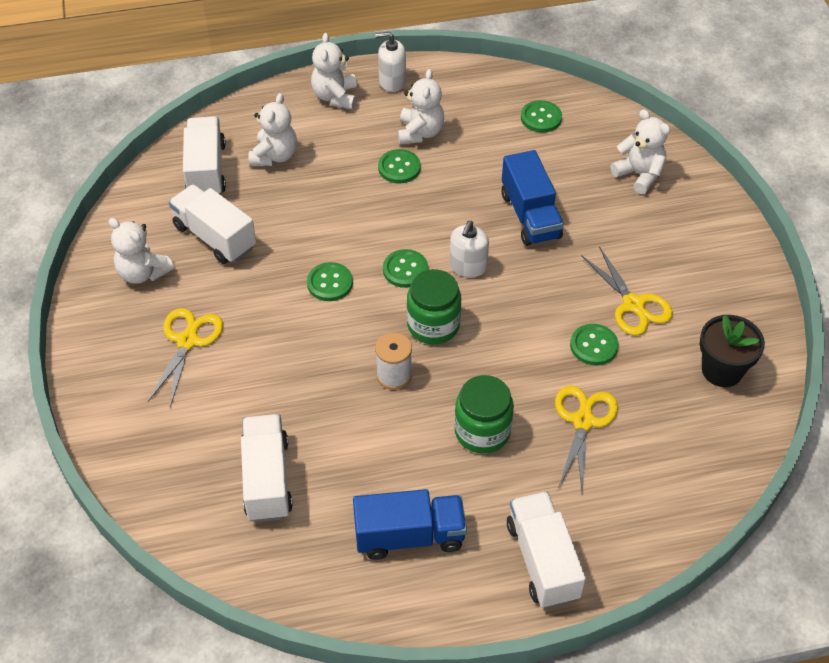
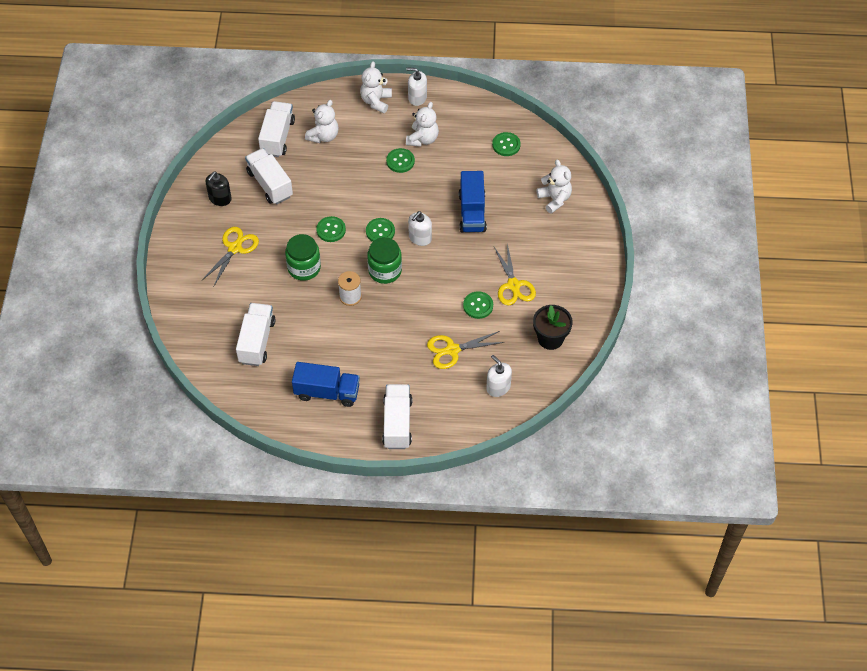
camera: 15 degrees right, 5 degrees up
white teddy bear [109,218,174,284] -> black soap dispenser [206,172,232,206]
green jar [454,375,514,454] -> green jar moved to [285,234,321,281]
yellow scissors [555,385,618,494] -> yellow scissors turned 135 degrees counterclockwise [427,331,504,369]
none -> white soap dispenser [486,355,512,397]

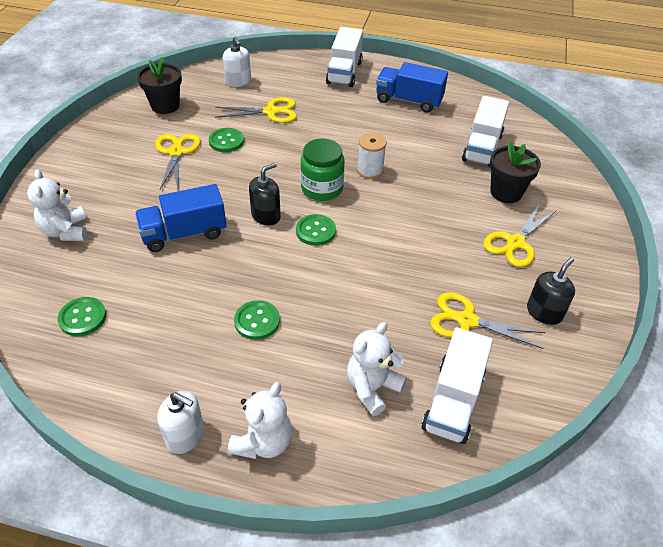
camera: 170 degrees left, 10 degrees down
white truck [245,148,293,204] -> yellow scissors [430,292,546,349]
green jar [285,234,321,281] -> none
green button [316,216,346,242] -> none
white teddy bear [406,102,439,147] -> none
white soap dispenser [408,211,432,246] -> black soap dispenser [249,163,281,226]
blue truck [459,171,487,233] -> blue truck turned 120 degrees counterclockwise [135,184,227,252]
none -> black flower pot [490,142,541,203]

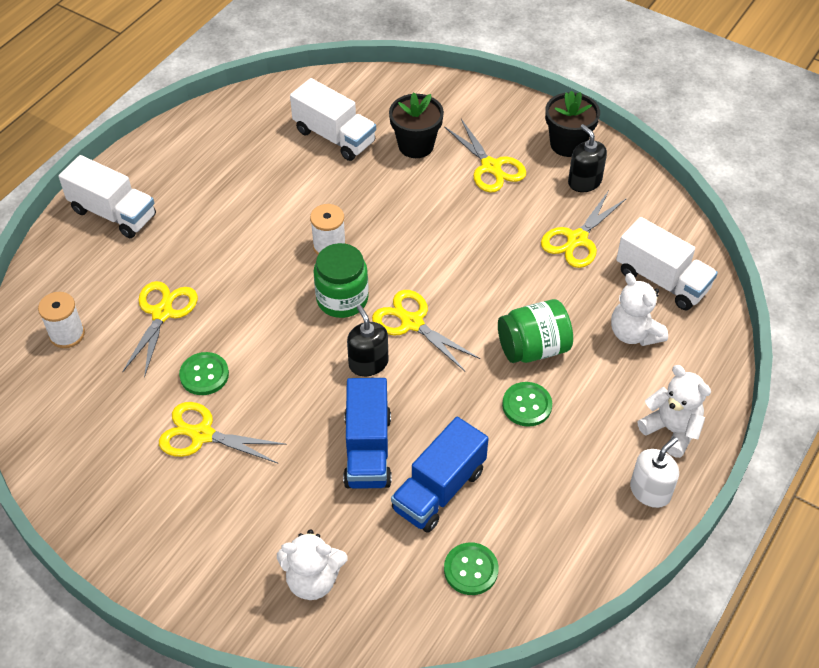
camera: 70 degrees left, 5 degrees up
black flower pot [137,57,182,114] -> black flower pot moved to [545,91,600,157]
white soap dispenser [223,36,251,87] -> white spool [38,292,85,348]
green button [296,214,336,246] -> yellow scissors [372,290,480,371]
blue truck [376,62,448,112] -> blue truck moved to [391,417,489,533]
none -> green jar [498,299,573,363]

